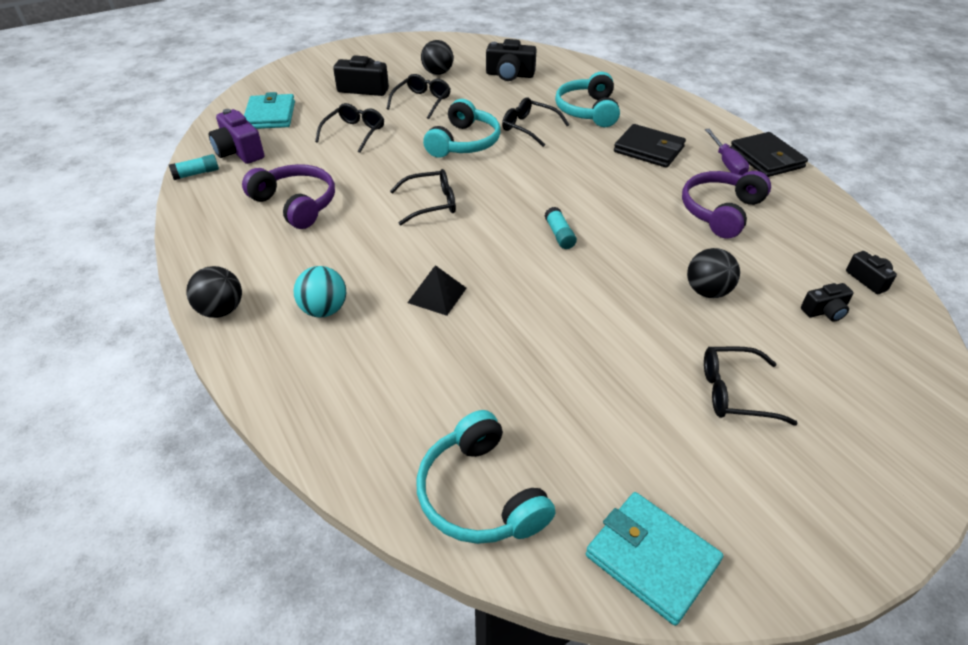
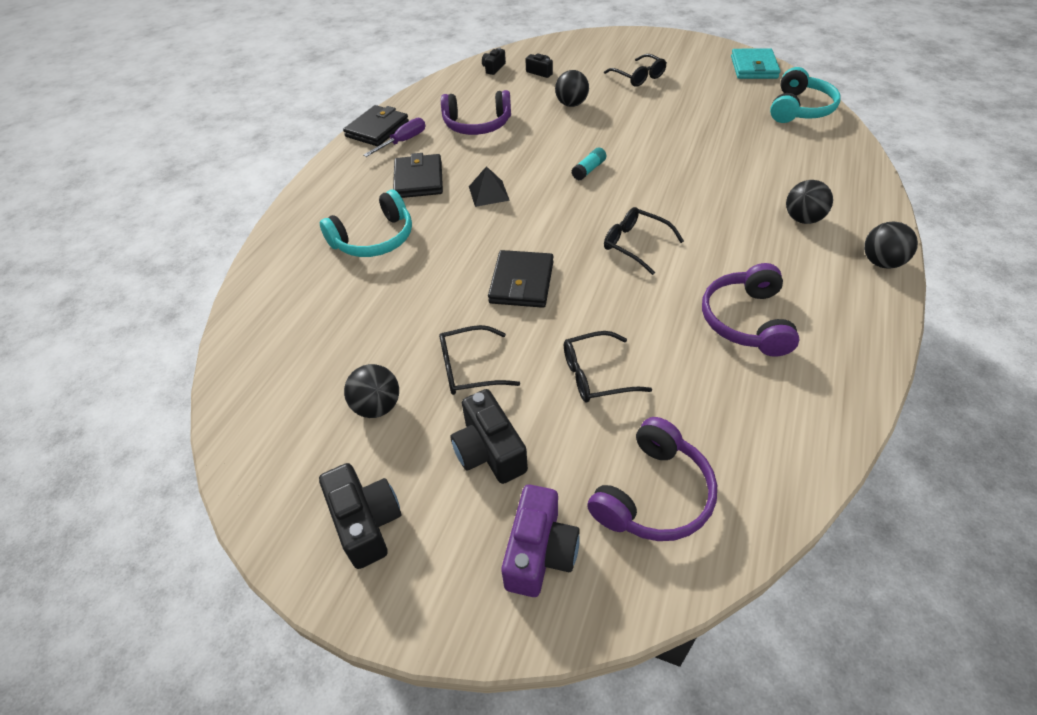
camera: 125 degrees left, 5 degrees up
turquoise glue stick [169,154,219,180] -> none
purple camera [209,109,264,164] -> purple camera moved to [501,485,580,597]
turquoise wallet [244,92,295,129] -> purple headphones [587,417,717,541]
turquoise ball [293,266,346,318] -> black ball [786,180,833,224]
black pyramid [407,265,467,316] -> black pyramid moved to [469,166,510,207]
turquoise headphones [423,99,500,158] -> black wallet [488,250,553,308]
black camera [486,39,537,81] -> black camera moved to [319,463,401,569]
black glasses [502,97,569,147] -> none

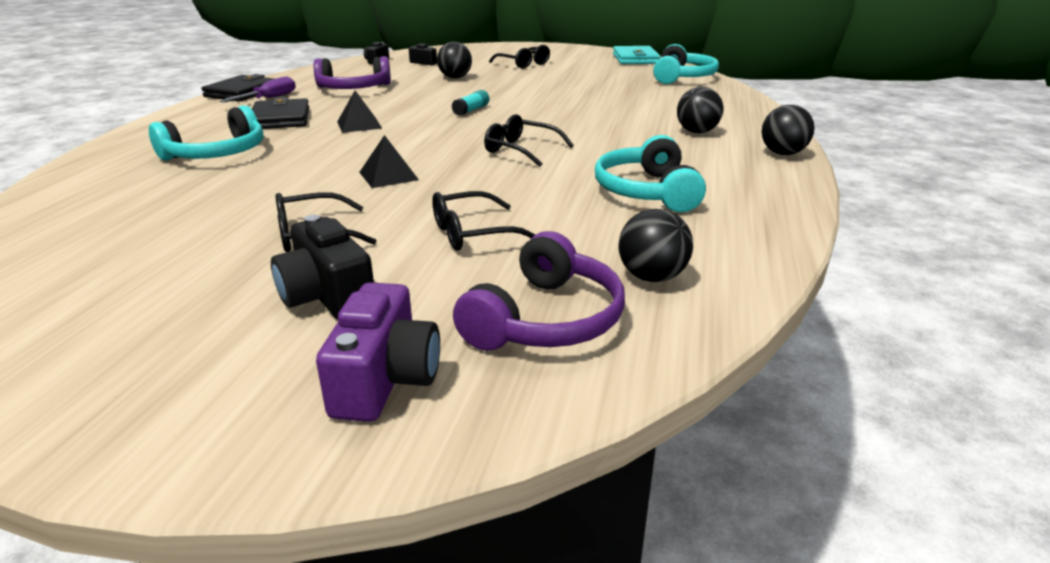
camera: 10 degrees left, 20 degrees down
black camera [319,463,401,569] -> none
black ball [344,364,399,418] -> black ball moved to [619,209,693,282]
black wallet [488,250,553,308] -> black pyramid [359,135,419,188]
purple headphones [702,263,800,357] -> turquoise headphones [595,135,706,212]

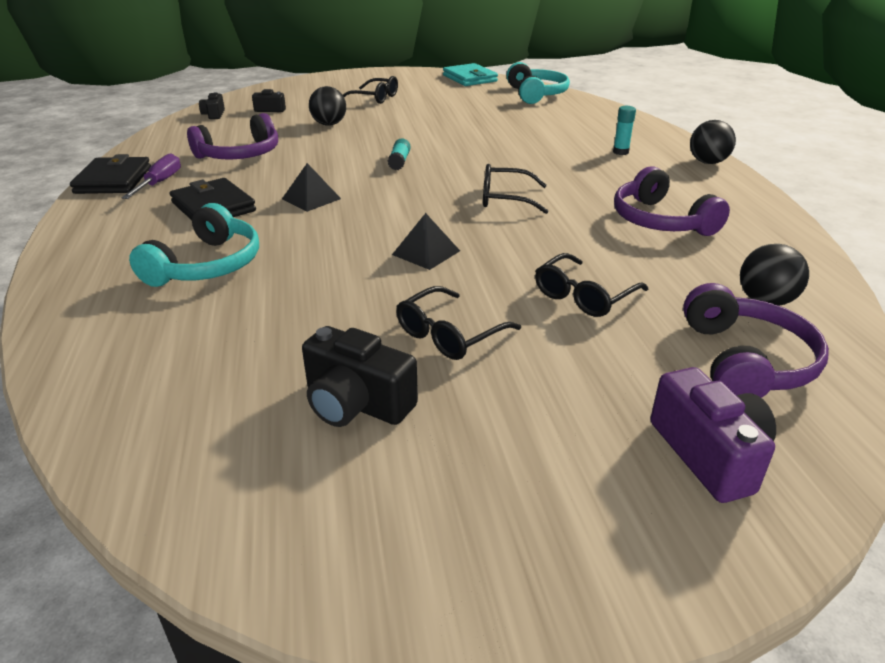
camera: 25 degrees left, 5 degrees up
black camera [271,215,374,320] -> black camera moved to [302,326,418,427]
turquoise headphones [595,135,706,212] -> purple headphones [614,166,730,236]
black ball [677,87,723,133] -> turquoise glue stick [613,106,636,155]

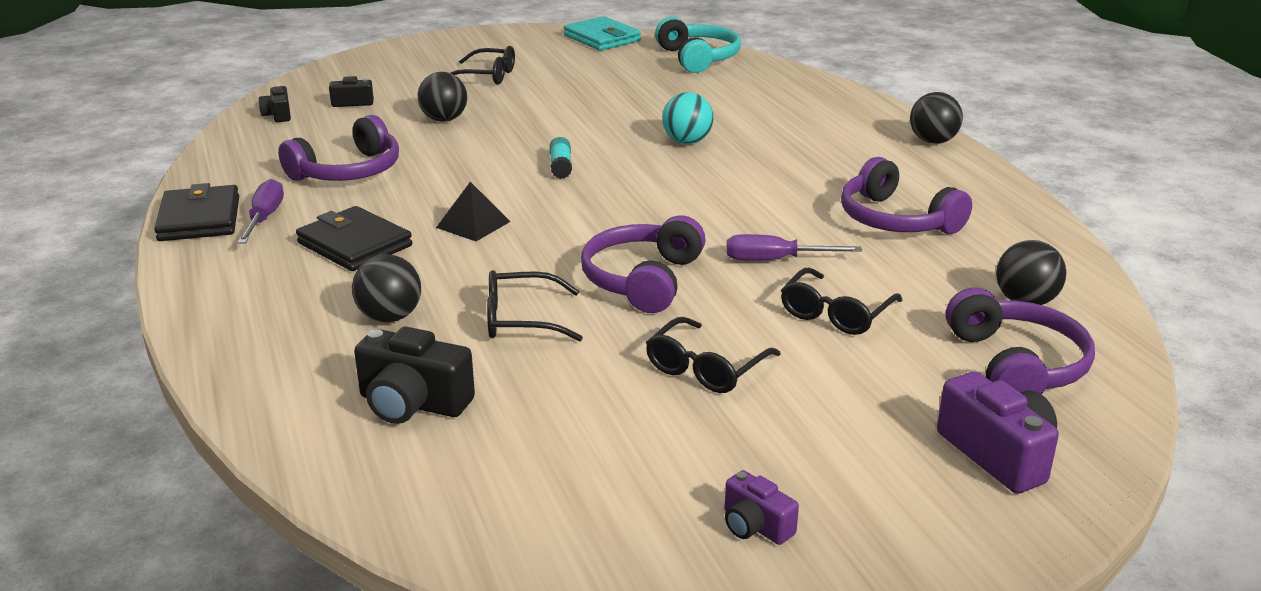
camera: 10 degrees left, 5 degrees down
turquoise headphones [129,203,259,287] -> black ball [352,254,421,322]
black camera [302,326,418,427] -> black camera moved to [354,326,475,424]
black pyramid [392,213,460,270] -> purple headphones [581,215,706,313]
black glasses [483,164,548,214] -> black glasses moved to [487,270,583,342]
turquoise glue stick [613,106,636,155] -> none
none -> turquoise ball [662,92,713,144]
none -> purple camera [725,470,799,545]
none -> purple screwdriver [727,234,862,261]

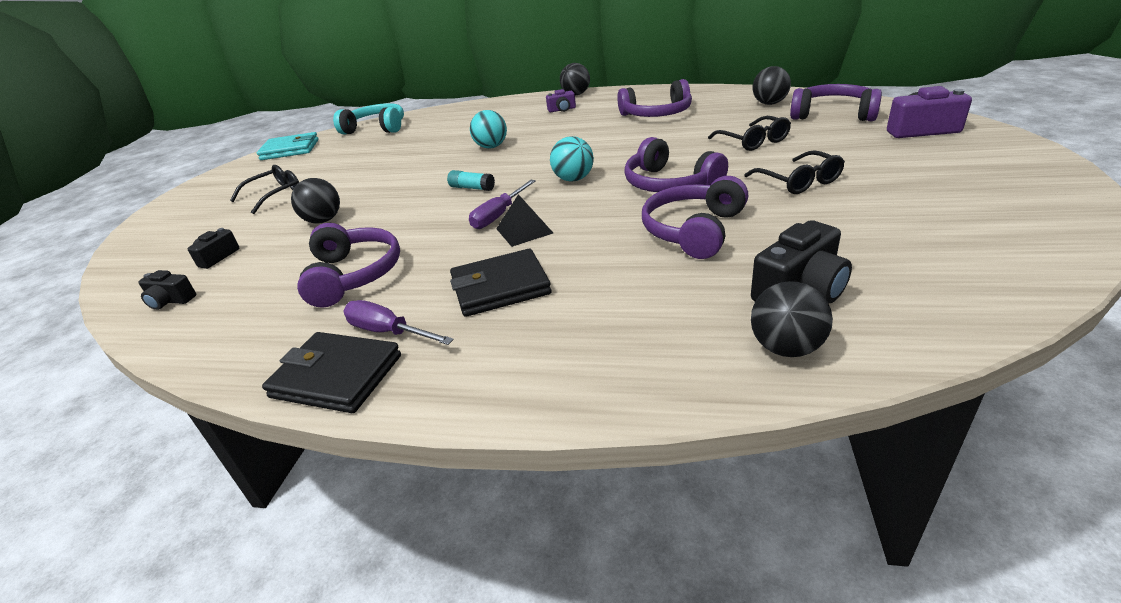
camera: 55 degrees left, 5 degrees up
black ball [352,254,421,322] -> black ball moved to [751,281,833,357]
black glasses [487,270,583,342] -> purple headphones [642,176,748,259]
purple camera [725,470,799,545] -> purple camera moved to [546,89,576,112]
purple screwdriver [727,234,862,261] -> purple screwdriver moved to [469,180,536,229]
none -> turquoise ball [550,136,594,181]

